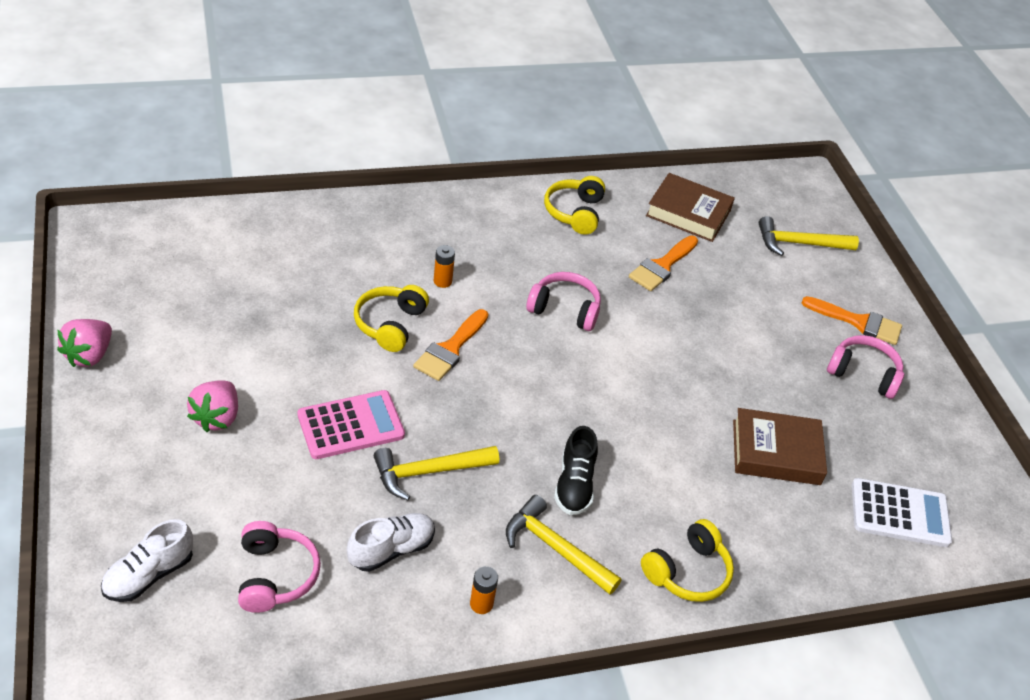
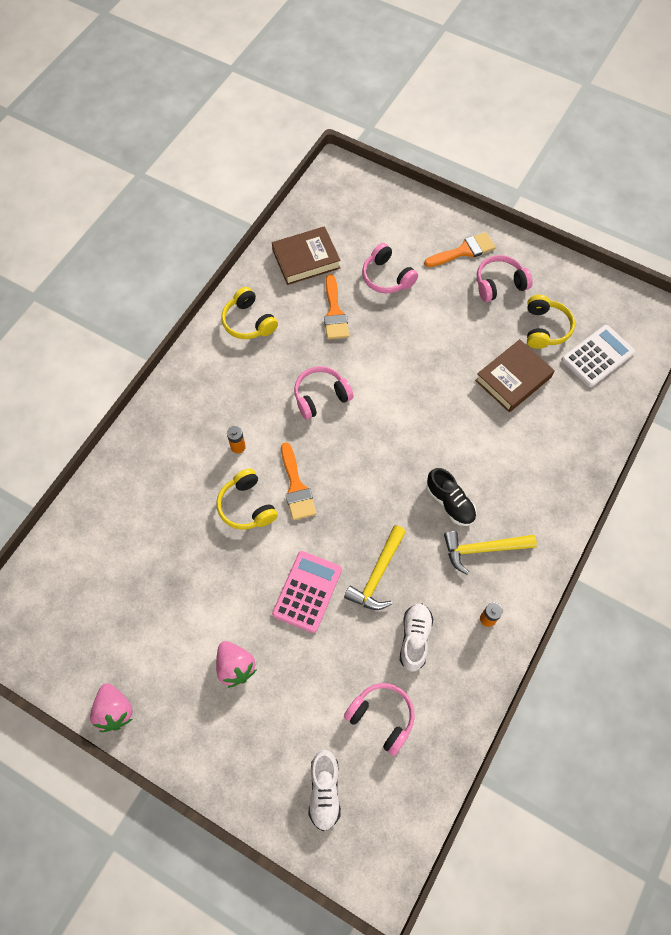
camera: 40 degrees left, 20 degrees up
yellow headphones [641,519,734,602] -> yellow headphones moved to [527,295,575,349]
yellow hammer [759,216,859,256] -> none
none -> pink headphones [362,243,418,293]

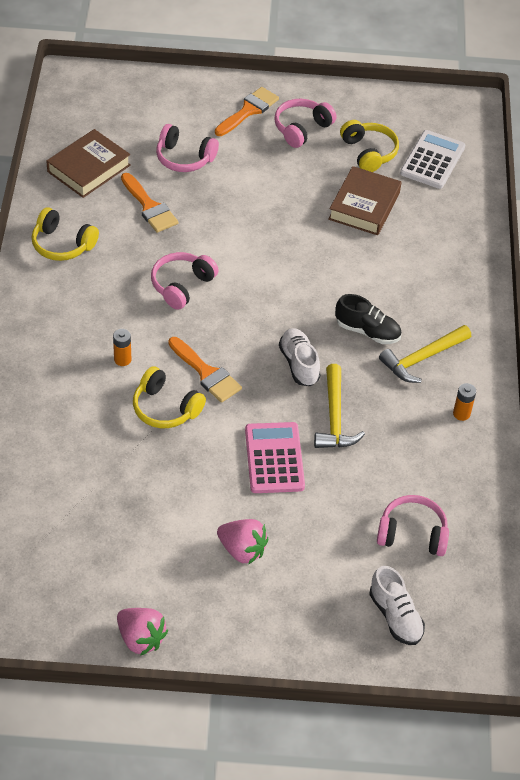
camera: 30 degrees left, 15 degrees down
white shoe [400,603,433,672] -> white shoe moved to [279,328,320,386]

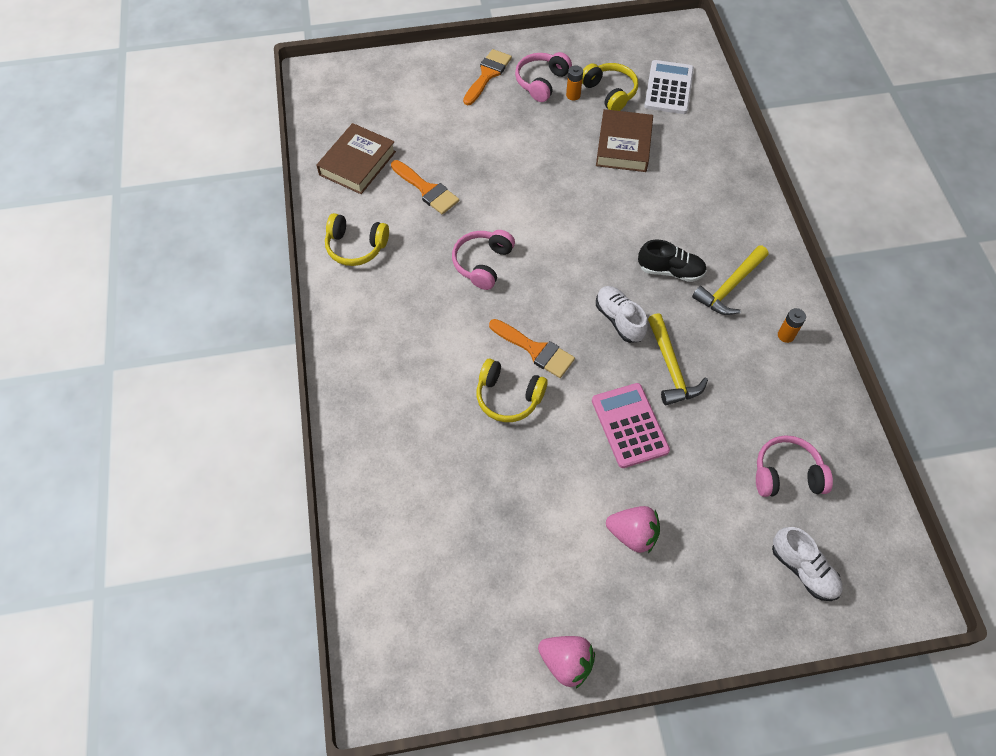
camera: 10 degrees left, 10 degrees up
orange battery [113,329,131,366] -> orange battery moved to [566,65,583,101]
pink headphones [156,124,219,172] -> none

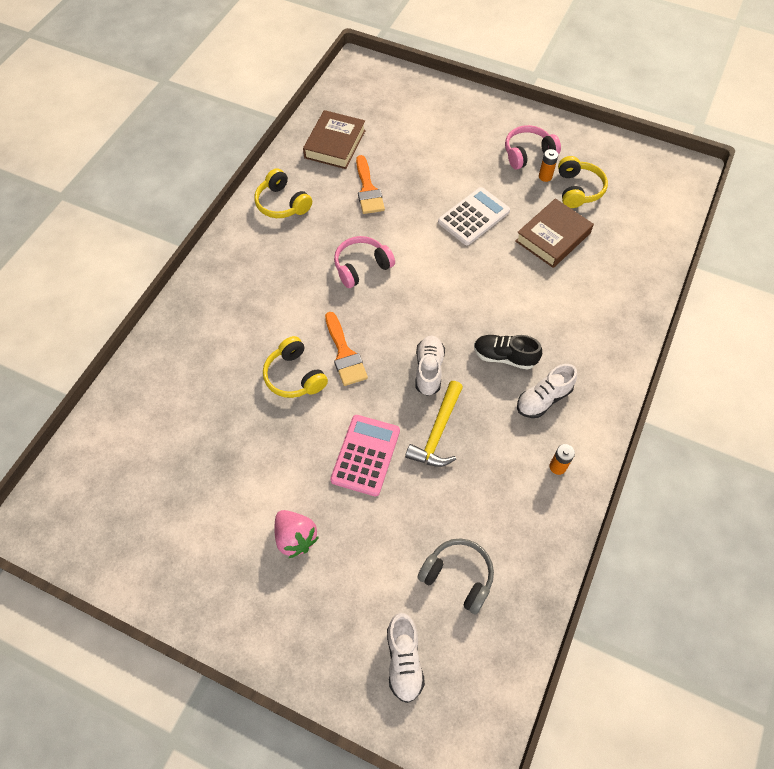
camera: 35 degrees right, 0 degrees up
brown book [316,123,396,194] -> brown book turned 45 degrees counterclockwise [303,110,366,169]
orange brush [463,49,512,105] -> none
pink strawberry [538,636,595,689] -> none
black shoe [638,240,707,282] -> black shoe turned 150 degrees clockwise [474,335,542,370]
white calculator [644,60,694,114] -> white calculator moved to [438,187,510,245]
yellow hammer [692,245,769,315] -> white shoe [517,364,577,418]
pink headphones [756,436,833,497] -> grey headphones [417,538,494,614]

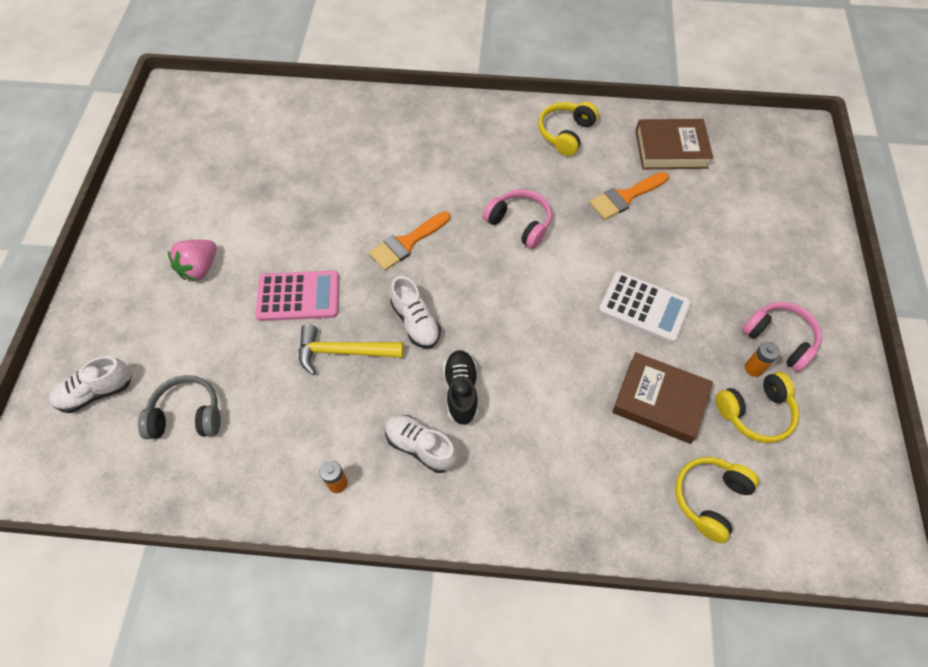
camera: 70 degrees right, 0 degrees up
yellow headphones [263,336,328,398] -> yellow headphones moved to [675,457,759,543]
white shoe [415,336,445,396] -> white shoe turned 75 degrees clockwise [390,276,441,349]
grey headphones [417,538,494,614] -> grey headphones turned 105 degrees counterclockwise [138,375,221,439]

